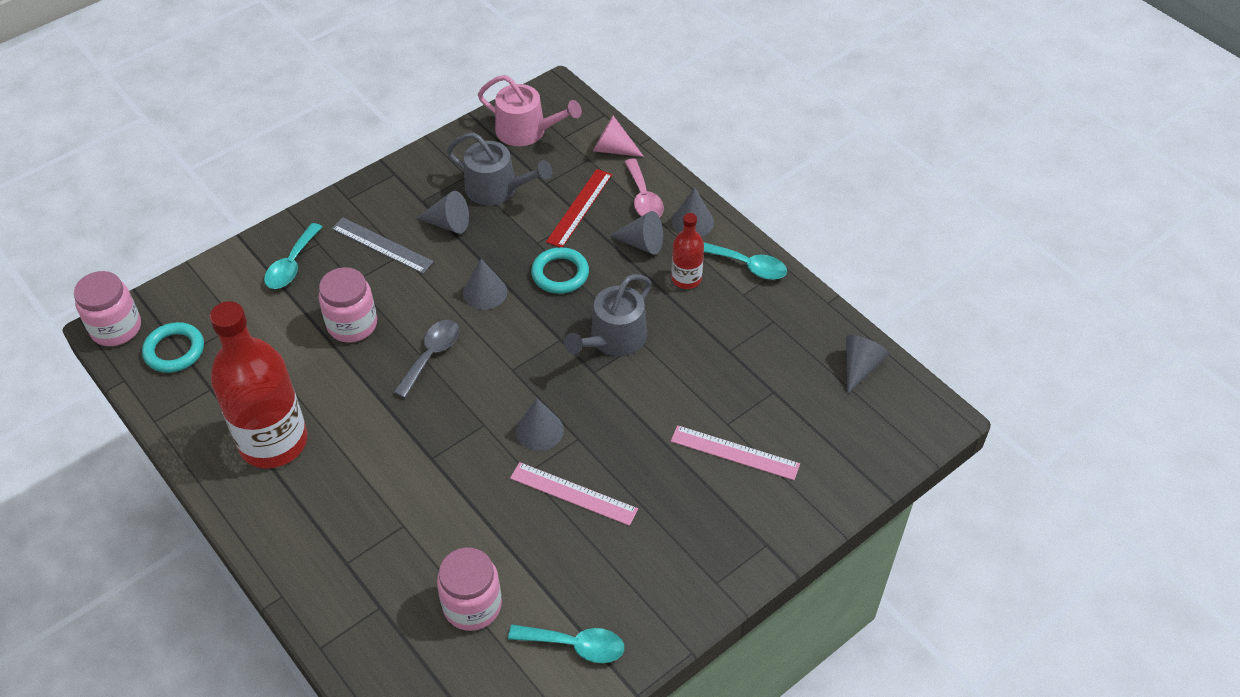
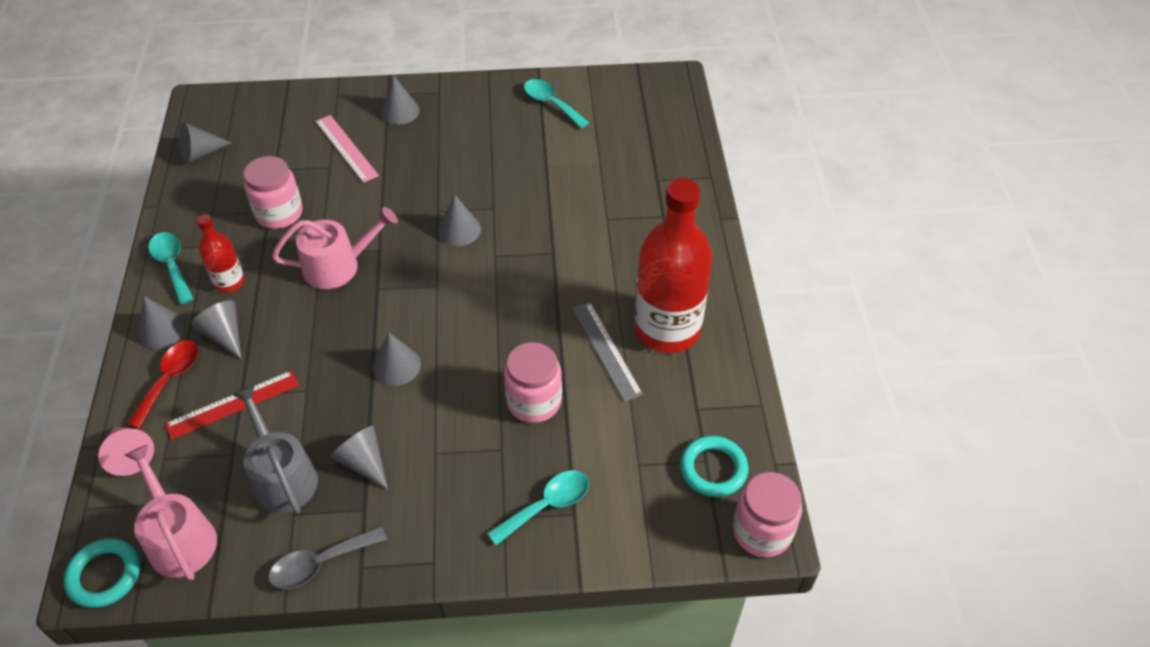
camera: 145 degrees left, 0 degrees up
grey ruler [332,218,434,274] -> grey ruler moved to [572,302,643,402]
grey spoon [393,320,459,398] -> grey spoon moved to [268,526,387,590]
pink jar [437,547,502,631] -> pink jar moved to [243,156,303,229]
pink ruler [510,462,638,526] -> none
turquoise ring [531,247,589,294] -> turquoise ring moved to [63,538,140,608]
grey watering can [564,274,651,356] -> pink watering can [272,207,398,289]
pink spoon [624,159,664,217] -> red spoon [127,340,198,429]
none -> grey cone [380,75,420,125]

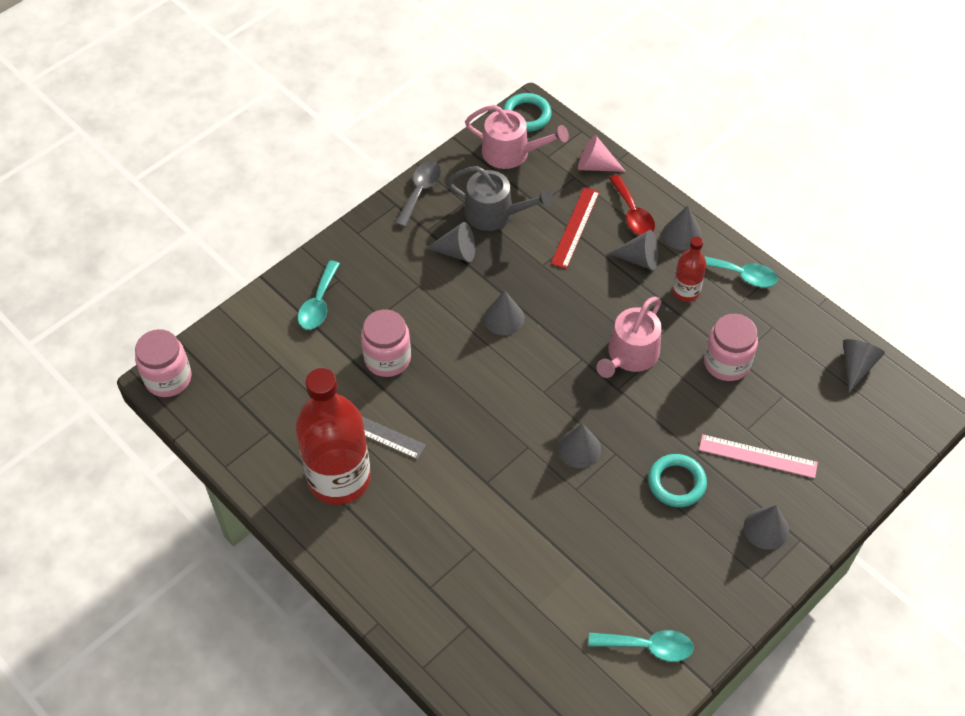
camera: 140 degrees right, 5 degrees up
turquoise ring [680,436,748,497] -> turquoise ring moved to [648,454,707,507]

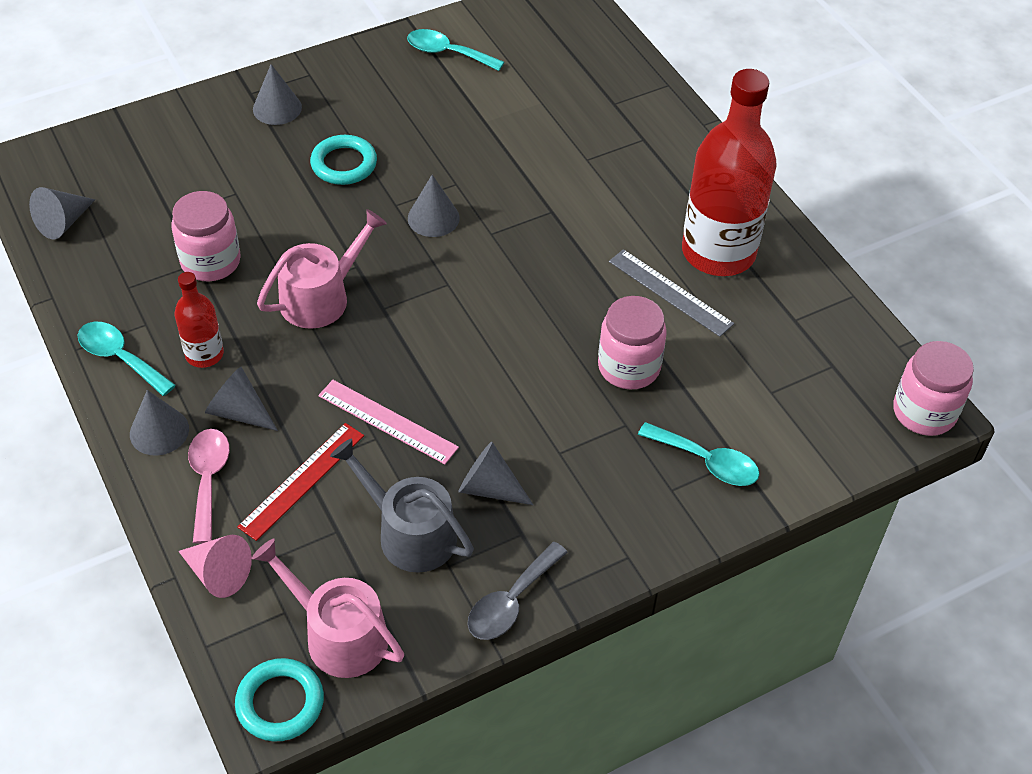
camera: 165 degrees left, 5 degrees down
turquoise spoon [298,261,340,330] -> turquoise spoon turned 90 degrees clockwise [638,422,759,486]
grey cone [484,290,525,335] -> none
red spoon [609,175,655,235] -> pink spoon [188,429,230,544]
pink ruler [699,434,818,478] -> pink ruler moved to [318,380,459,464]

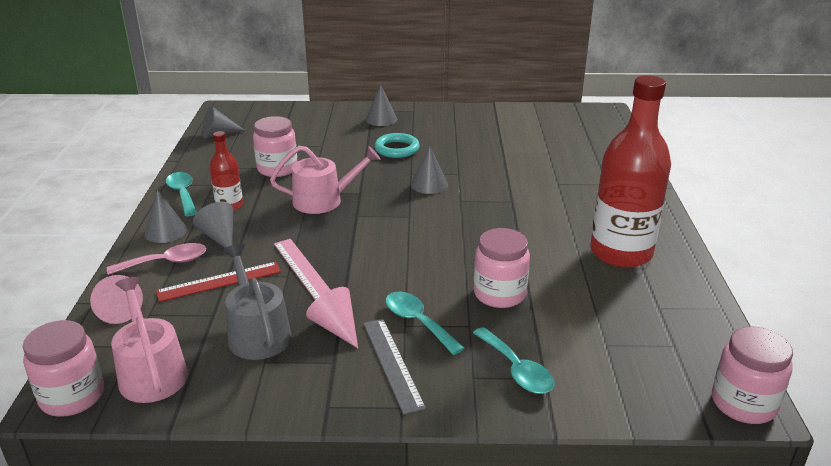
camera: 30 degrees right, 20 degrees down
pink spoon [188,429,230,544] -> pink spoon turned 45 degrees clockwise [107,243,206,275]
turquoise ring [235,658,324,742] -> pink jar [23,320,104,417]
turquoise spoon [407,29,504,71] -> turquoise spoon moved to [385,292,465,355]
grey cone [458,442,533,505] -> pink cone [306,287,358,348]
grey spoon [467,542,568,640] -> none
grey ruler [609,249,734,337] -> grey ruler moved to [363,319,426,415]

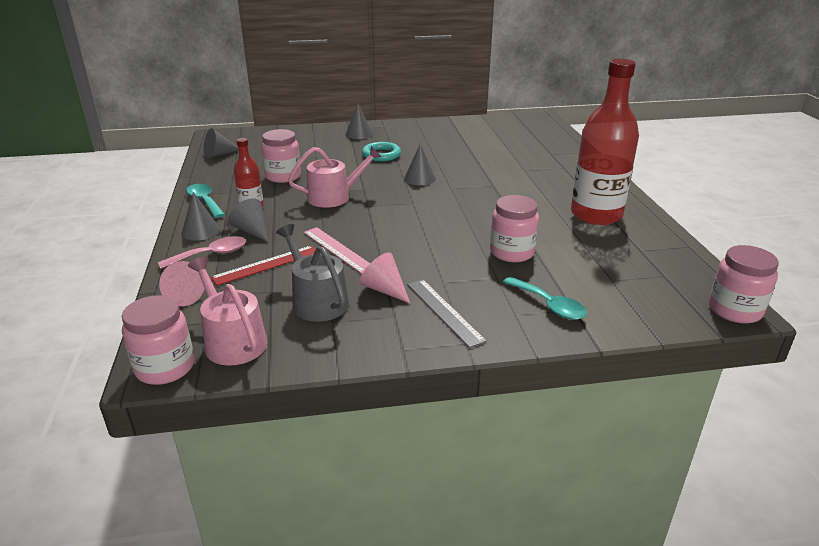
camera: 10 degrees left, 0 degrees up
turquoise spoon [385,292,465,355] -> none

